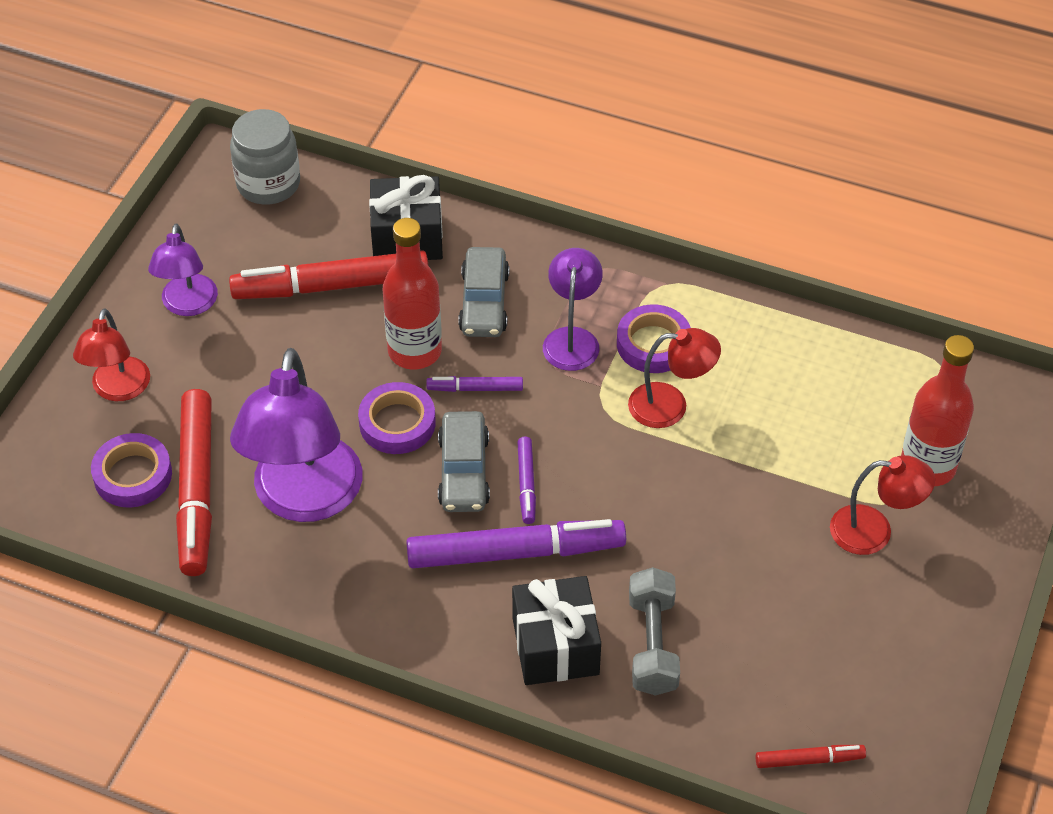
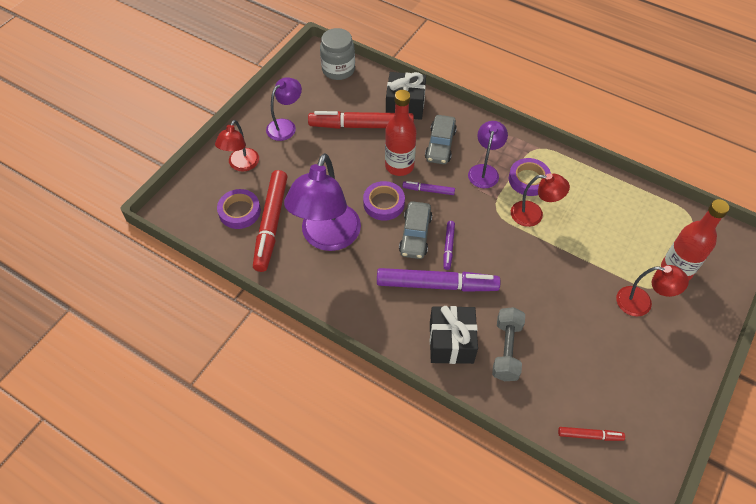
camera: 10 degrees right, 5 degrees up
purple lamp [148,223,218,316] -> purple lamp turned 150 degrees counterclockwise [266,77,302,141]

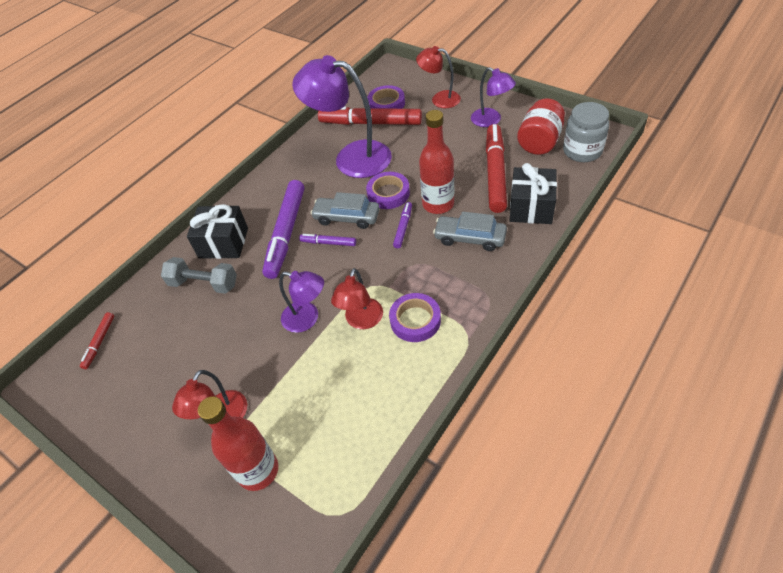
camera: 100 degrees right, 5 degrees down
purple lamp [468,121,508,188] -> purple lamp moved to [279,271,324,333]
none -> red jar [517,98,565,155]

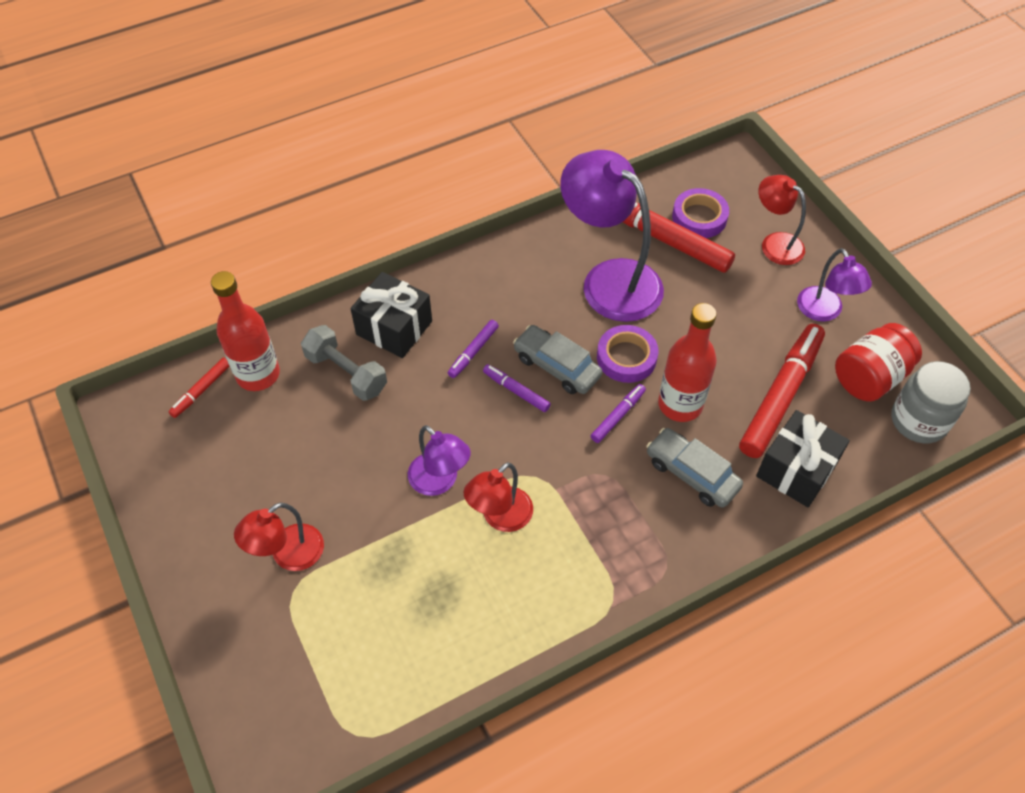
camera: 20 degrees right, 5 degrees up
red bottle [198,396,278,491] -> red bottle moved to [211,271,280,391]
purple marker [262,180,304,279] -> purple marker [448,320,499,378], size x0.47
purple tape [389,293,441,342] -> none

